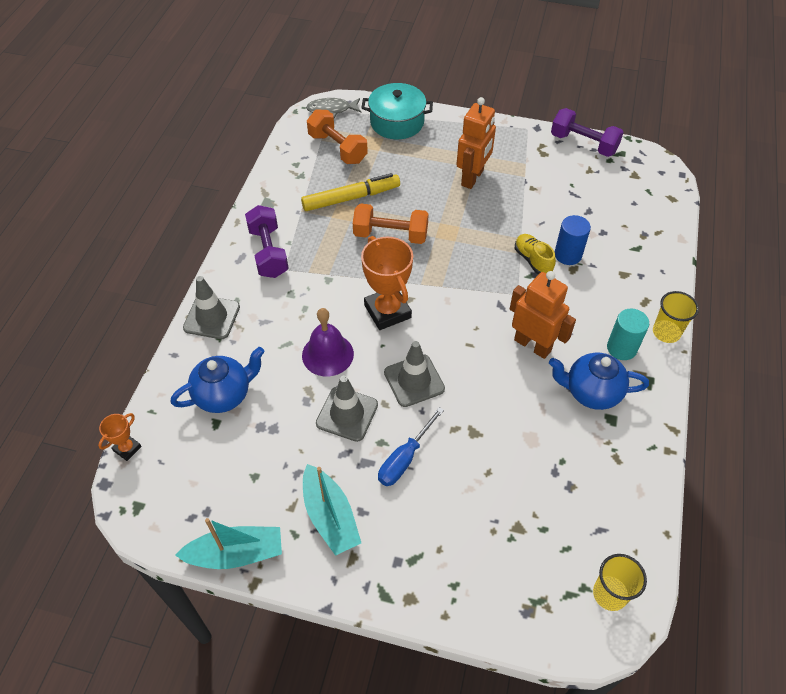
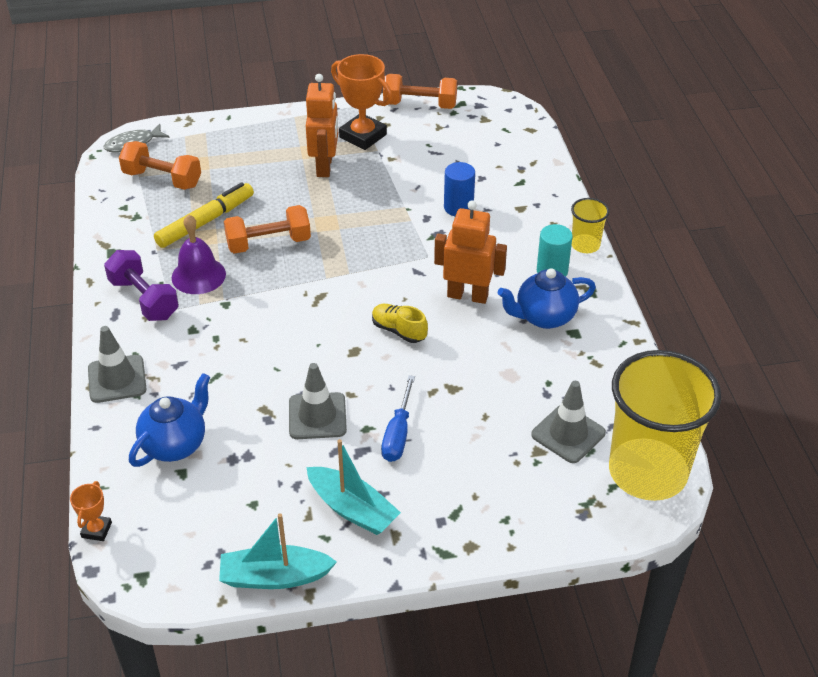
camera: 25 degrees left, 10 degrees down
turquoise boat [175,518,282,569] -> turquoise boat turned 150 degrees counterclockwise [219,513,337,589]
purple bell [302,308,354,376] -> purple bell moved to [171,214,226,294]
turquoise pot [361,83,433,139] -> none
orange trophy [361,236,413,330] -> orange trophy moved to [331,54,393,150]
grey traffic cone [384,341,445,407] -> grey traffic cone moved to [531,381,606,463]
yellow shoe [515,234,556,274] -> yellow shoe moved to [372,304,428,343]
purple dumbbell [551,108,624,157] -> orange dumbbell [383,74,457,109]
yellow cup [593,554,647,611] -> yellow cup [609,350,721,501], size x2.26

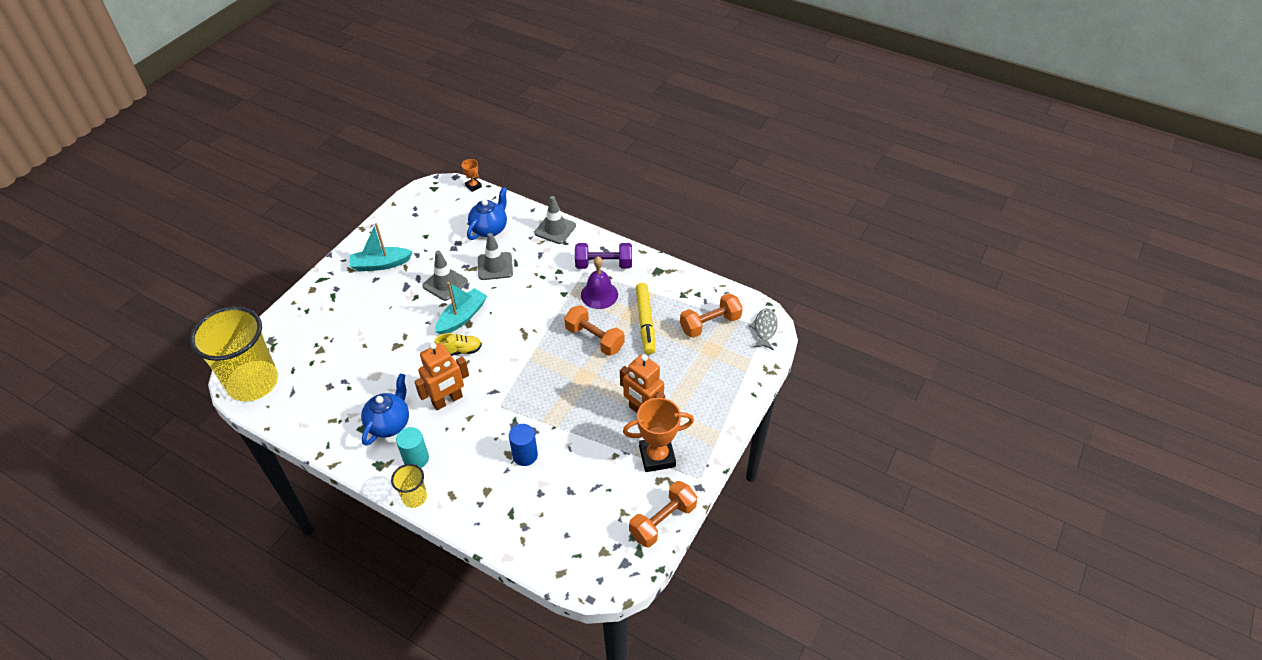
camera: 130 degrees right, 5 degrees up
blue teapot [129,373,210,467] -> blue teapot turned 135 degrees counterclockwise [467,187,507,240]
turquoise boat [219,513,337,589] -> turquoise boat moved to [435,282,487,335]
orange dumbbell [224,205,311,254] -> orange dumbbell turned 75 degrees counterclockwise [564,305,624,356]
blue screwdriver [381,375,415,462] -> none
grey traffic cone [531,381,606,463] -> grey traffic cone moved to [478,233,513,280]

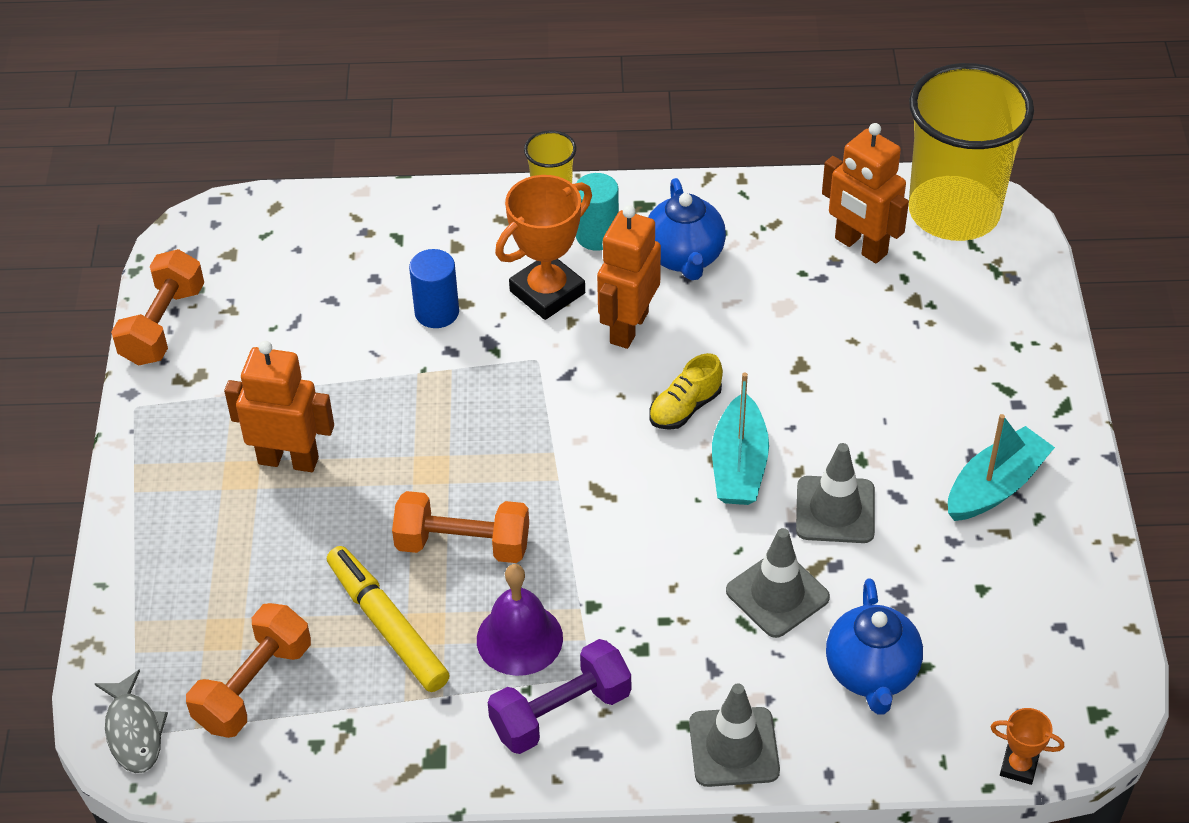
camera: 150 degrees right, 0 degrees up
orange trophy [623,398,694,472] -> orange trophy moved to [495,175,592,320]
none -> orange robot [822,123,909,263]

